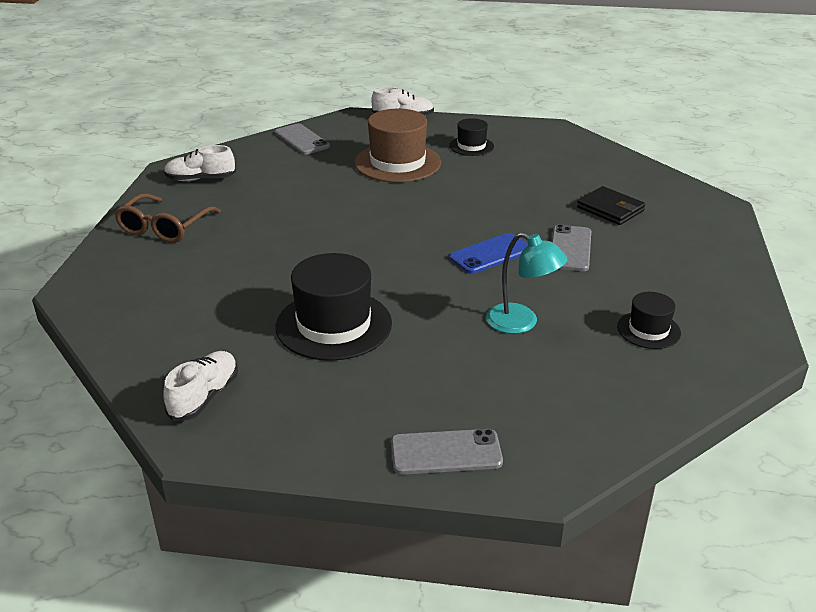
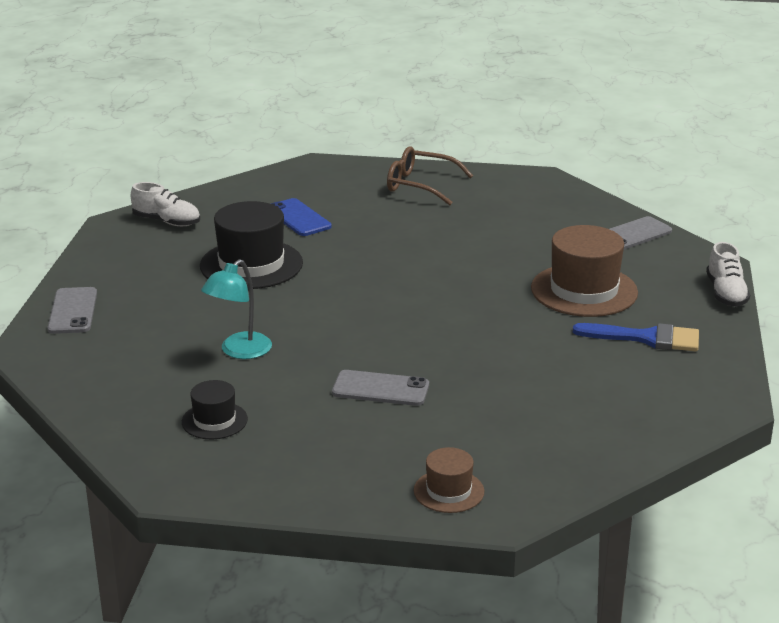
camera: 90 degrees right, 5 degrees down
white shoe [164,145,236,181] -> none
black hat [449,118,494,156] -> blue brush [573,323,699,351]
blue phone [449,233,528,274] -> blue phone moved to [271,198,332,236]
black wallet [577,186,645,225] -> none
none -> brown hat [414,447,484,513]

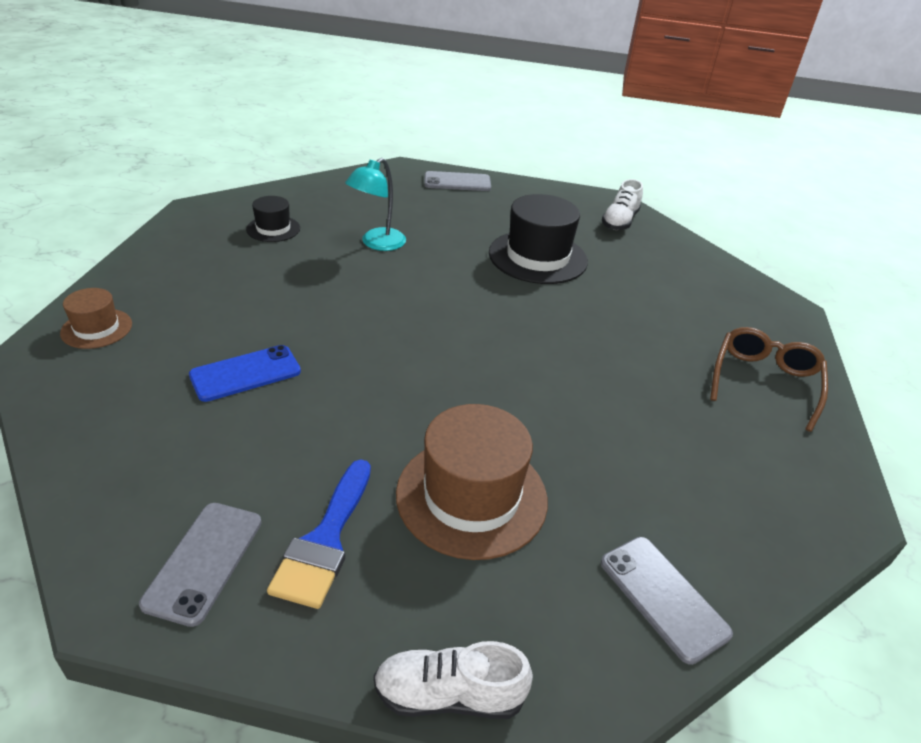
camera: 90 degrees right, 10 degrees up
turquoise lamp [201,259,272,359] -> turquoise lamp turned 90 degrees counterclockwise [345,158,406,251]
blue phone [271,198,332,236] -> blue phone moved to [189,345,301,402]
grey phone [332,370,429,406] -> grey phone moved to [139,503,261,627]

